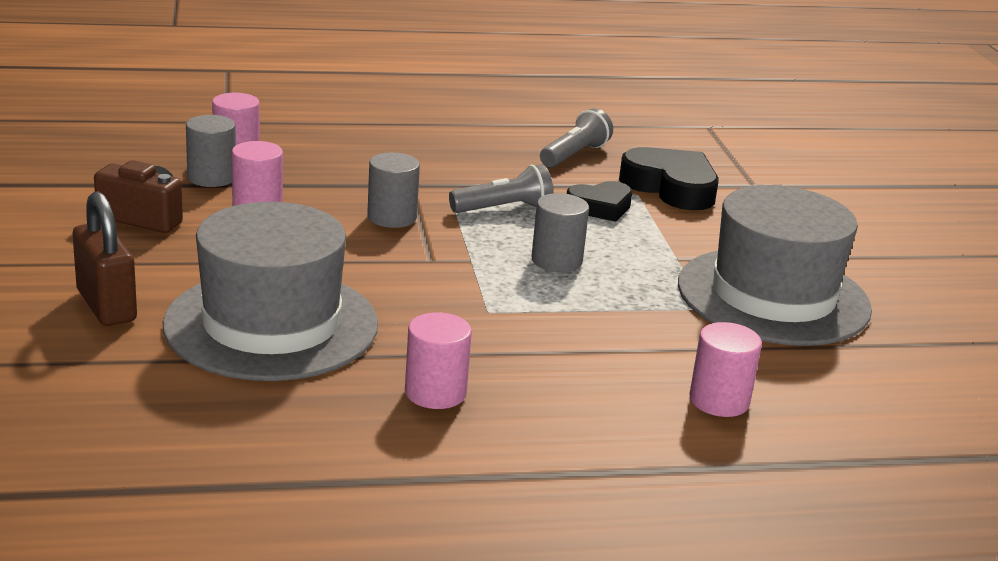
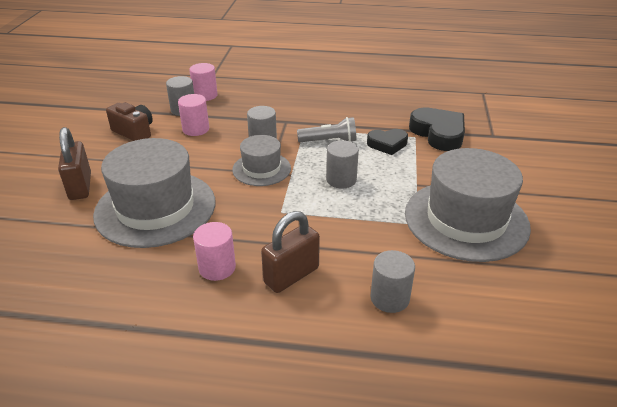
camera: 20 degrees right, 10 degrees up
grey flashlight [540,108,613,167] -> none
pink cylinder [689,322,762,417] -> grey cylinder [370,250,415,313]
none -> grey hat [232,135,291,186]
none -> brown padlock [261,211,320,293]

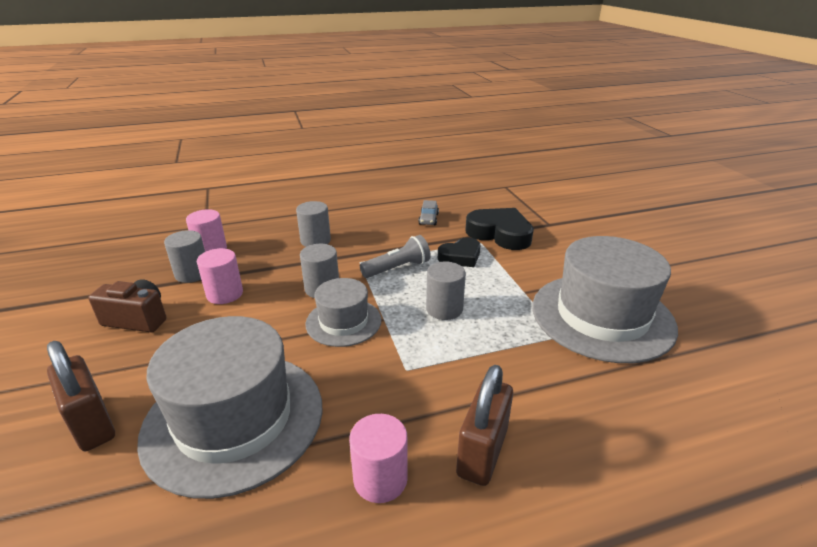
camera: 25 degrees left, 5 degrees down
grey cylinder [370,250,415,313] -> grey cylinder moved to [296,201,331,247]
none -> grey car [418,200,439,225]

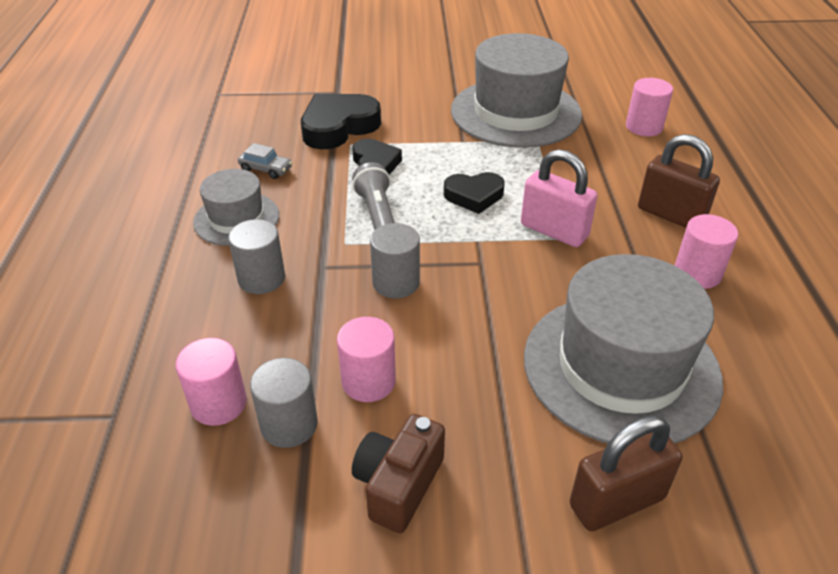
camera: 75 degrees left, 10 degrees up
grey hat [305,278,381,347] -> grey hat moved to [193,169,279,246]
grey cylinder [426,262,466,320] -> black heart [444,172,505,214]
none -> pink padlock [521,149,597,247]
none -> pink cylinder [626,78,673,136]

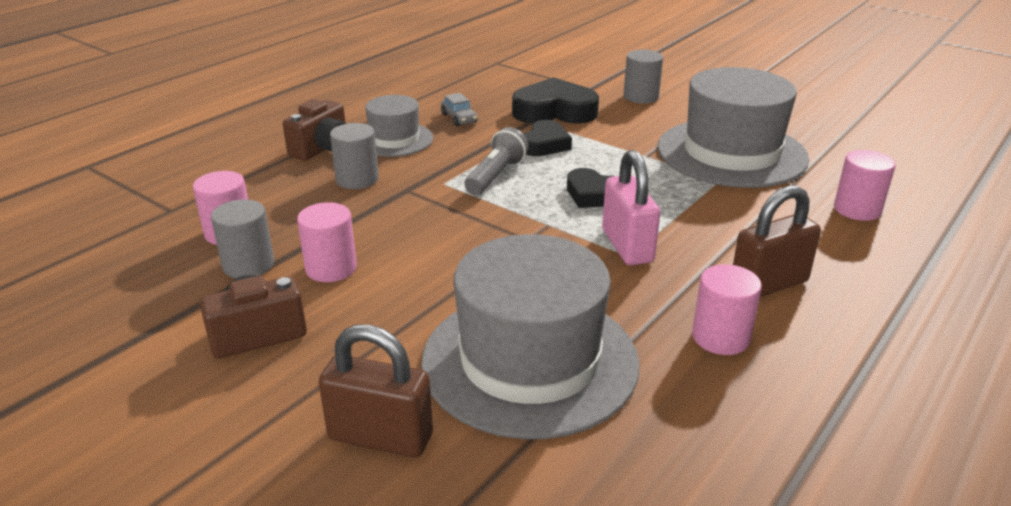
camera: 40 degrees right, 10 degrees down
grey cylinder [370,223,420,298] -> grey cylinder moved to [624,50,663,104]
brown padlock [638,134,720,228] -> brown padlock turned 75 degrees clockwise [733,185,821,297]
none -> brown camera [283,100,346,160]

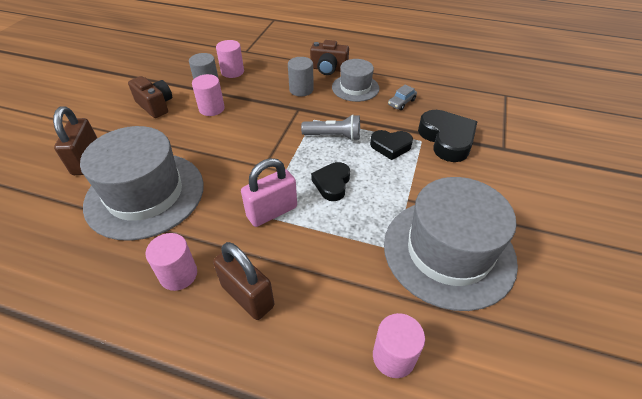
camera: 70 degrees right, 15 degrees up
grey cylinder [624,50,663,104] -> none

